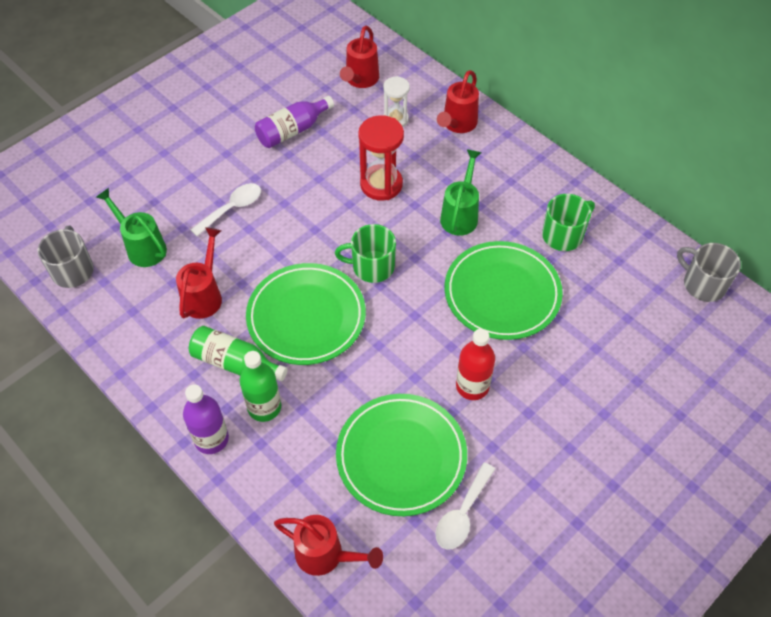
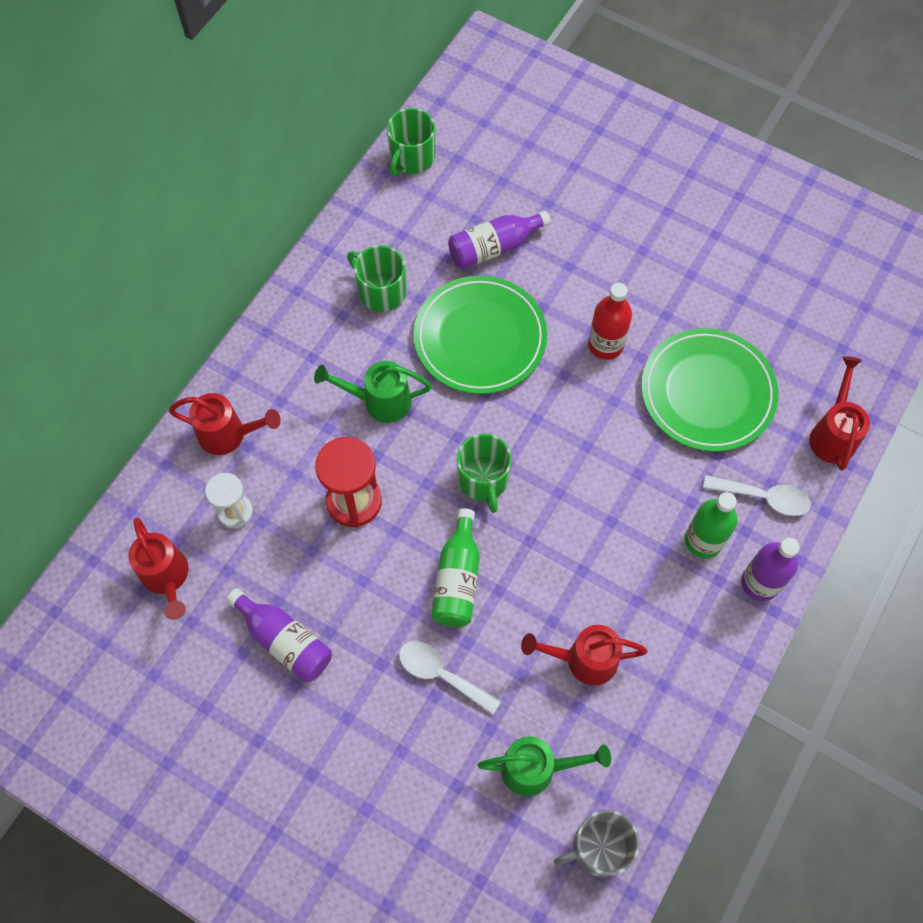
camera: 105 degrees left, 10 degrees up
green watering can [96,188,167,267] -> green watering can turned 120 degrees counterclockwise [477,736,611,796]
green bottle [189,326,288,381] -> green bottle moved to [431,508,480,627]
green plate [246,263,366,365] -> none
red watering can [340,26,379,88] -> red watering can turned 60 degrees clockwise [128,517,189,620]
white spoon [436,463,495,550] -> white spoon moved to [703,475,811,516]
grey mug [677,243,741,302] -> green mug [387,108,435,176]
none -> purple bottle [448,211,551,269]

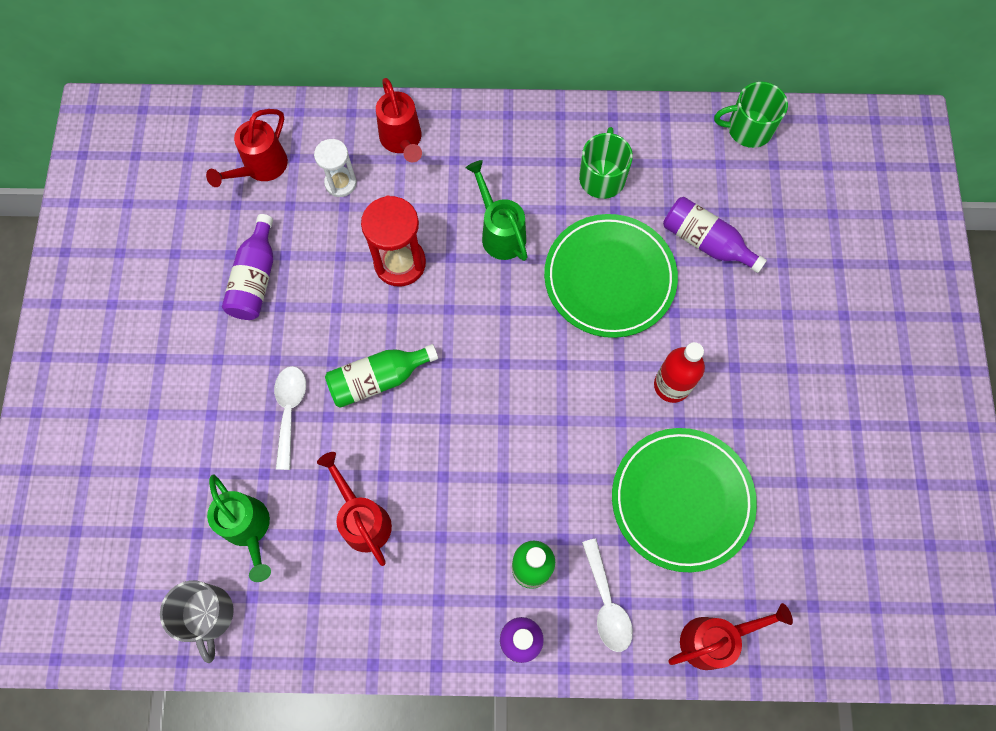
camera: 60 degrees right, 5 degrees up
green mug [457,434,512,513] -> none
grey mug [554,810,640,877] -> grey mug turned 150 degrees counterclockwise [160,580,234,663]

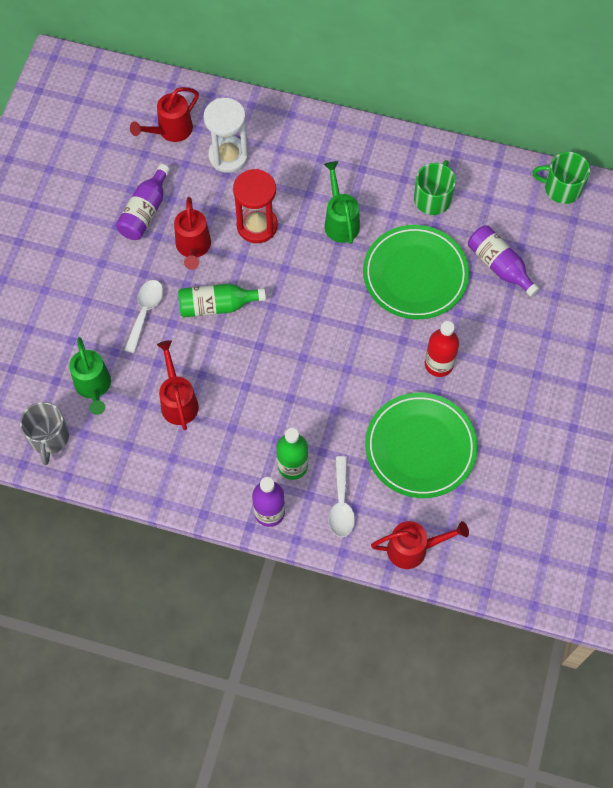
camera: 15 degrees right, 5 degrees down
white hourglass [314,139,357,197] -> white hourglass [204,98,248,173], size x1.58
red watering can [376,78,422,162] -> red watering can moved to [174,197,211,270]

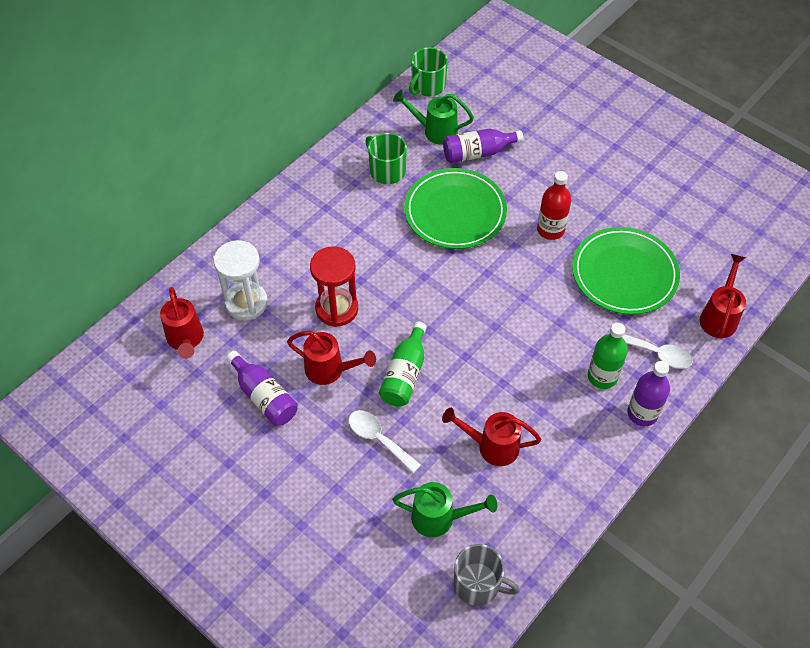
camera: 65 degrees left, 10 degrees down
green watering can [324,161,360,244] -> green watering can moved to [393,90,474,145]

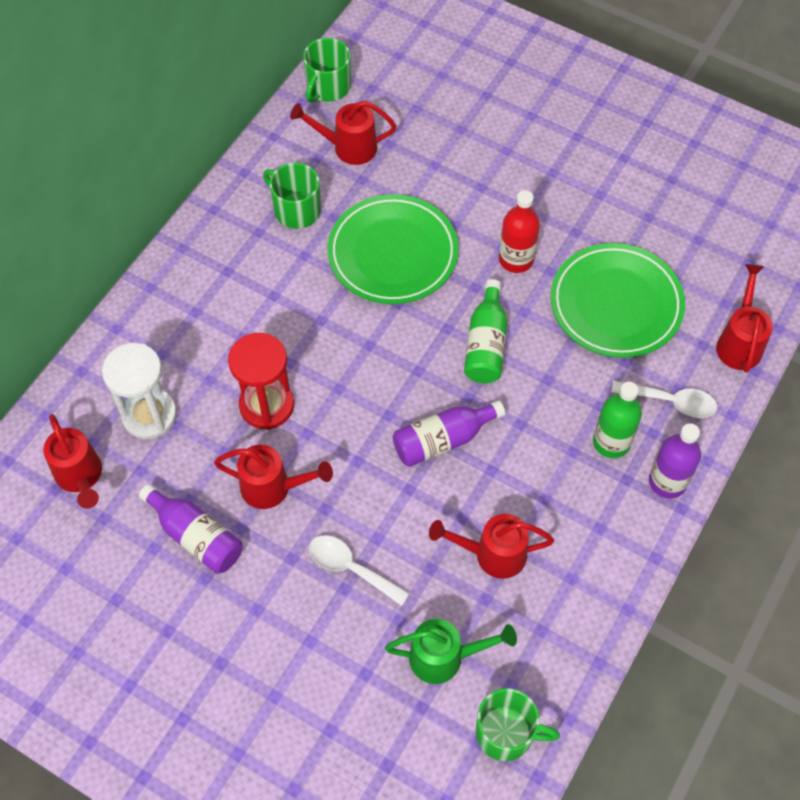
camera: 10 degrees left, 5 degrees up
green bottle [379,321,427,407] -> green bottle moved to [464,279,507,383]
green watering can [393,90,474,145] -> red watering can [290,101,396,165]
purple bottle [443,129,523,163] -> purple bottle moved to [393,400,505,467]
grey mug [454,544,520,606] -> green mug [476,688,560,761]

